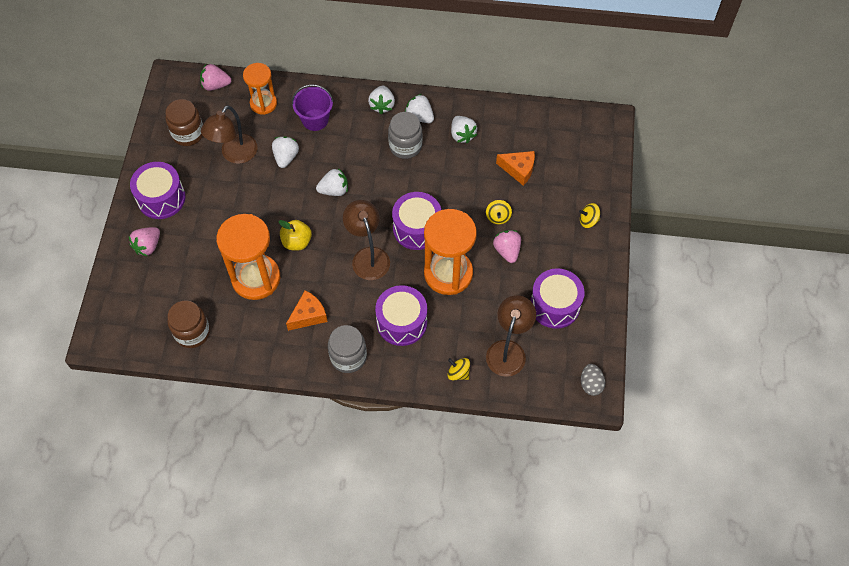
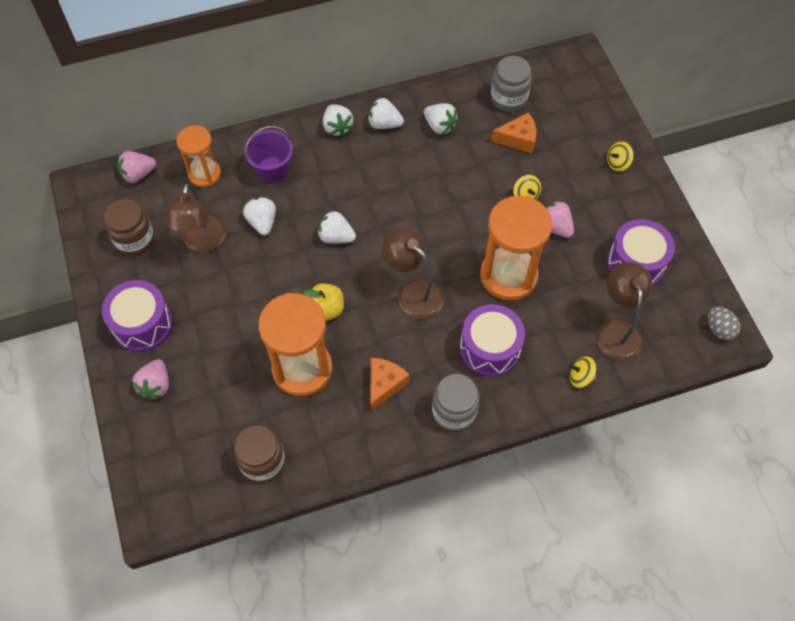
camera: 25 degrees left, 0 degrees up
white strawberry [316,168,348,196] -> white strawberry turned 120 degrees counterclockwise [317,210,356,244]
grey jar [388,112,422,159] -> grey jar moved to [491,56,532,111]
purple drum [392,192,441,250] -> none

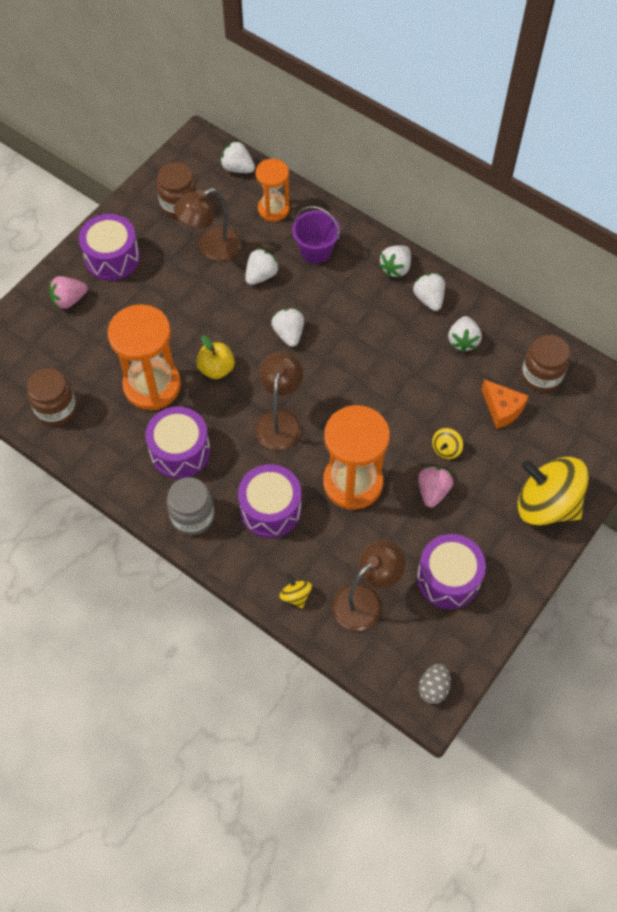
camera: 55 degrees right, 0 degrees up
pink strawberry [118,151,156,183] -> white strawberry [220,141,255,173]
orange cheese [370,358,410,411] -> purple drum [145,406,210,479]
grey jar [491,56,532,111] -> brown jar [521,335,569,392]
yellow spinning top [607,142,634,171] -> yellow spinning top [518,457,589,525], size x2.46

